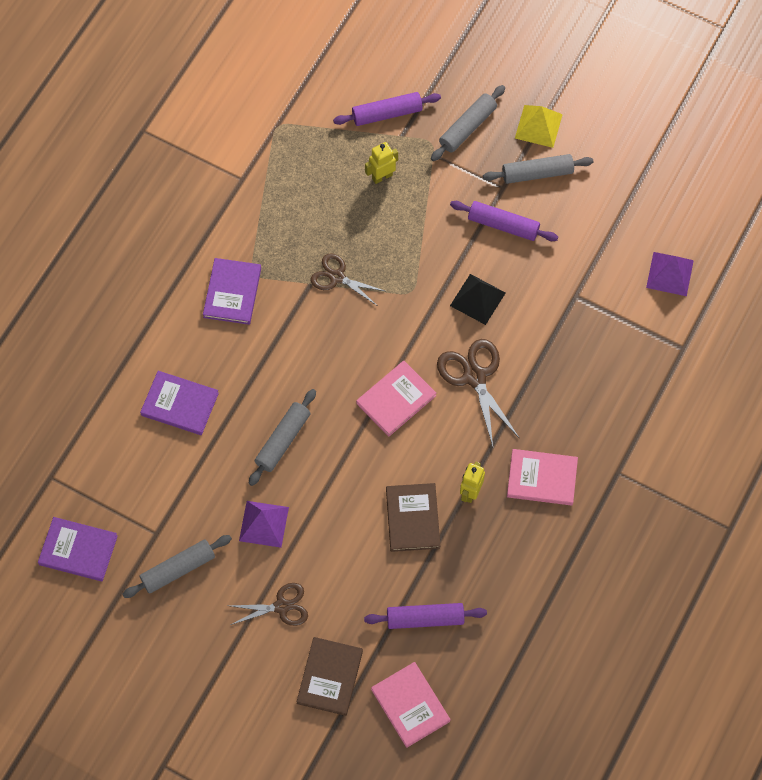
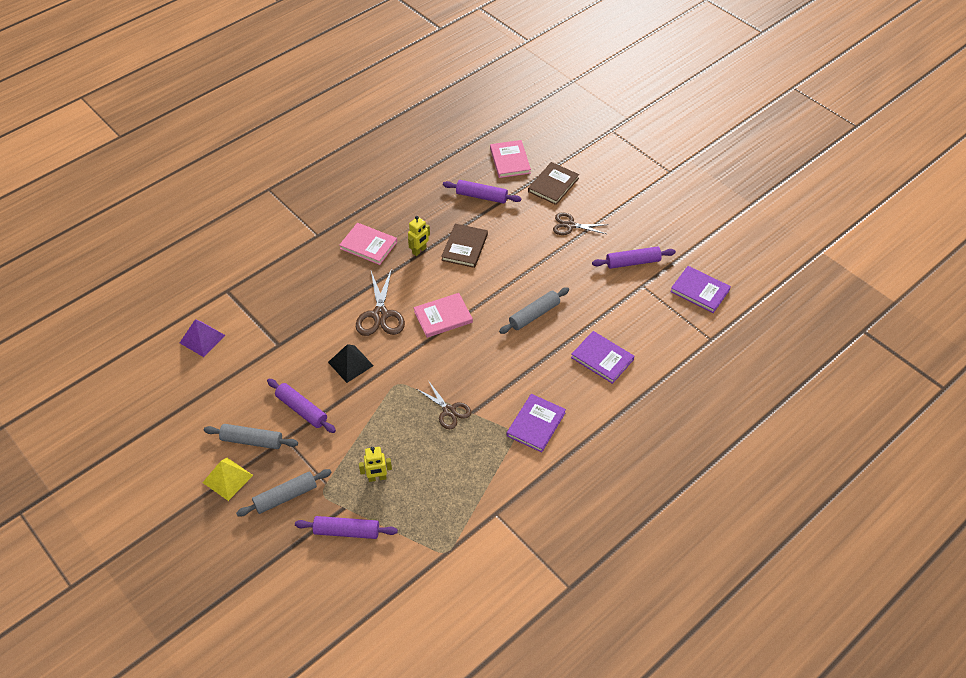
camera: 160 degrees left, 15 degrees down
grey rolling pin [122,535,232,598] -> purple rolling pin [592,246,676,269]
purple pyramid [239,501,289,548] -> none

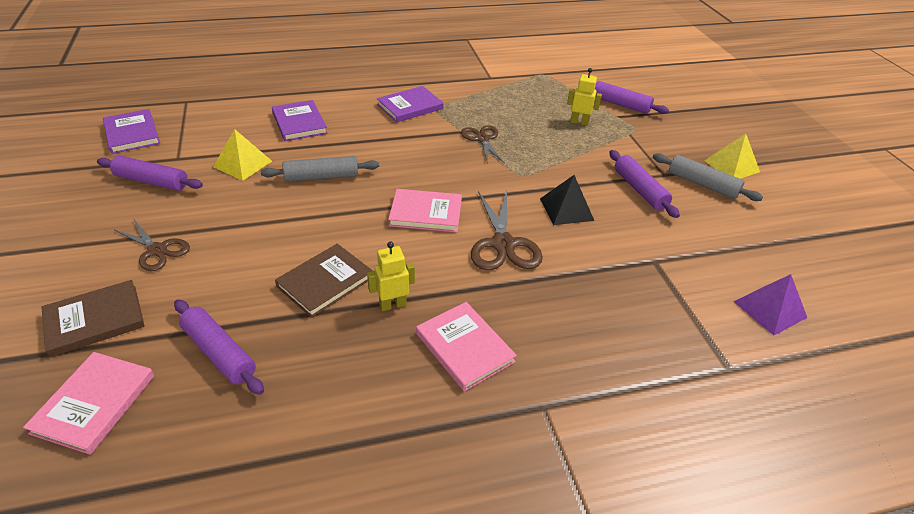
camera: 155 degrees left, 10 degrees down
grey rolling pin [236,469,332,516] -> none
brown scissors [356,268,405,336] -> brown scissors turned 150 degrees clockwise [471,190,543,270]
none -> yellow pyramid [213,129,272,181]

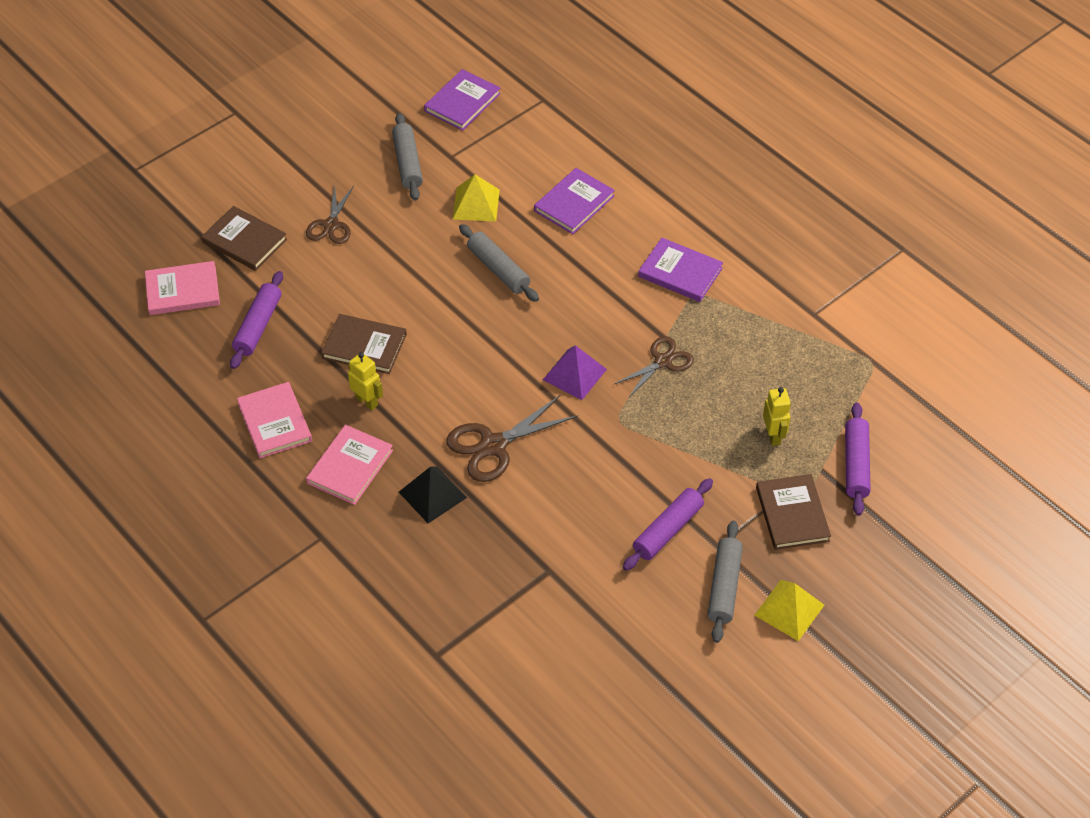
camera: 65 degrees right, 10 degrees up
purple rolling pin [97,156,203,191] -> grey rolling pin [392,113,423,201]
pink book [388,189,462,232] -> pink book moved to [237,382,312,458]
black pyramid [540,175,594,225] -> black pyramid moved to [399,467,467,523]
purple pyramid [733,274,807,336] -> purple pyramid moved to [543,345,607,400]
none -> brown book [756,474,831,550]

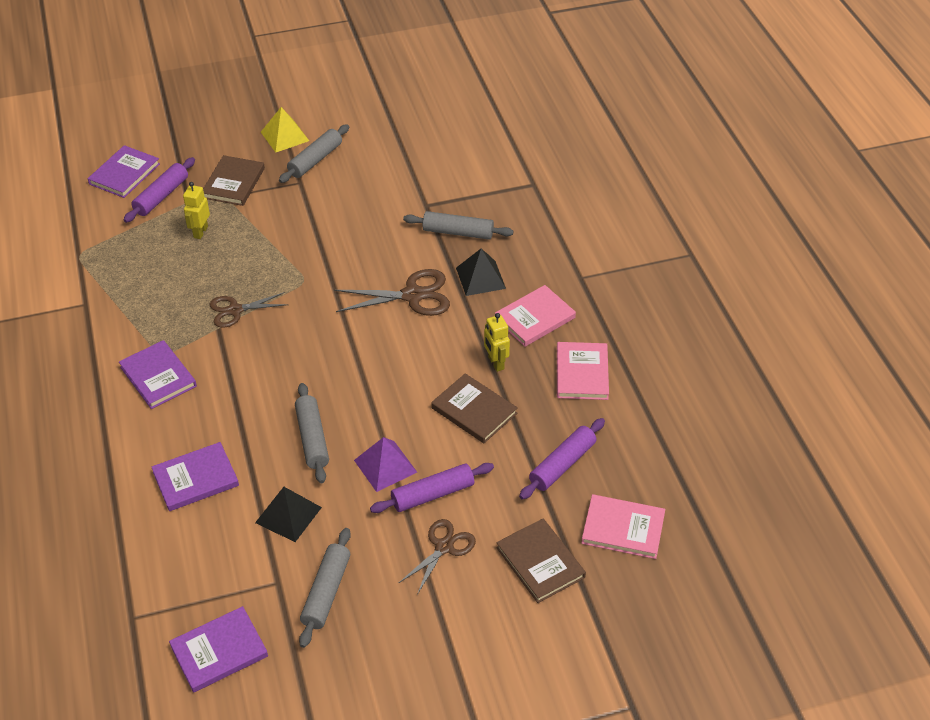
camera: 155 degrees left, 5 degrees down
yellow pyramid [453,174,500,222] -> black pyramid [255,487,322,542]
purple pyramid [543,345,607,400] -> purple pyramid moved to [354,437,417,492]
purple rolling pin [623,478,713,571] -> purple rolling pin moved to [370,463,494,513]
none -> purple book [88,145,160,198]
none -> grey rolling pin [403,211,513,240]

